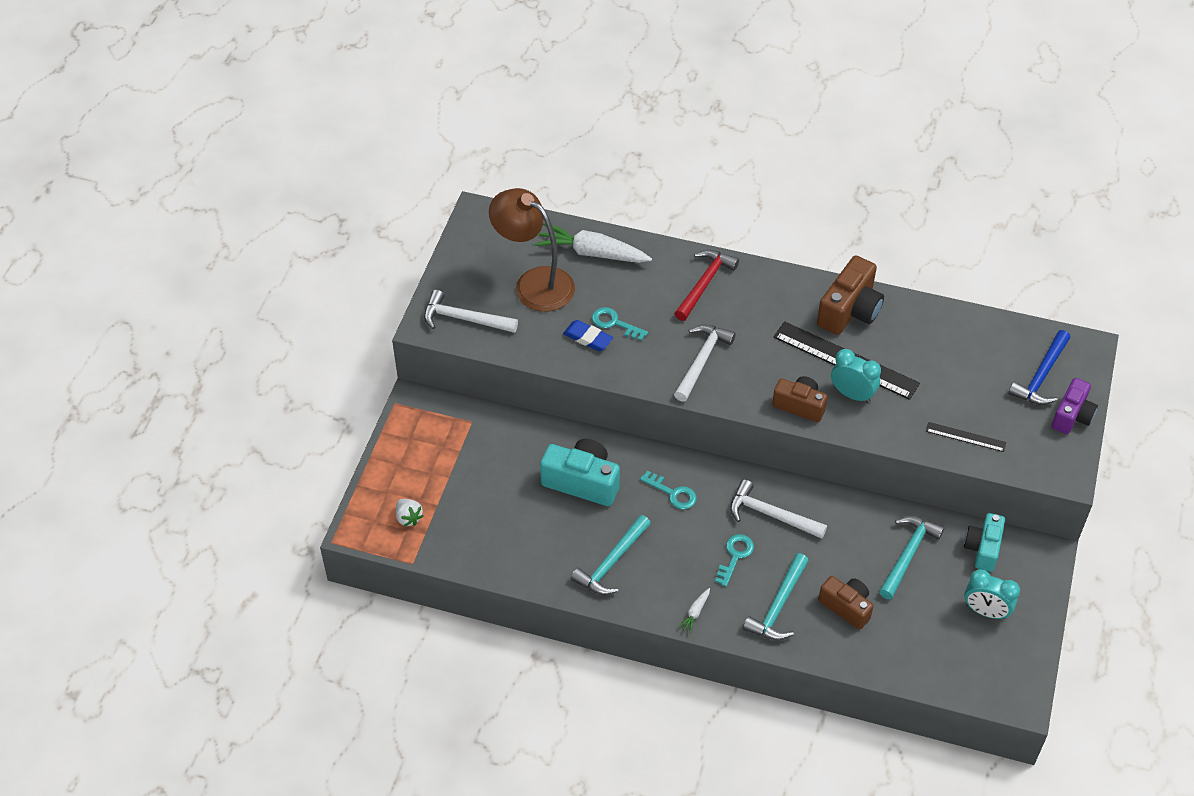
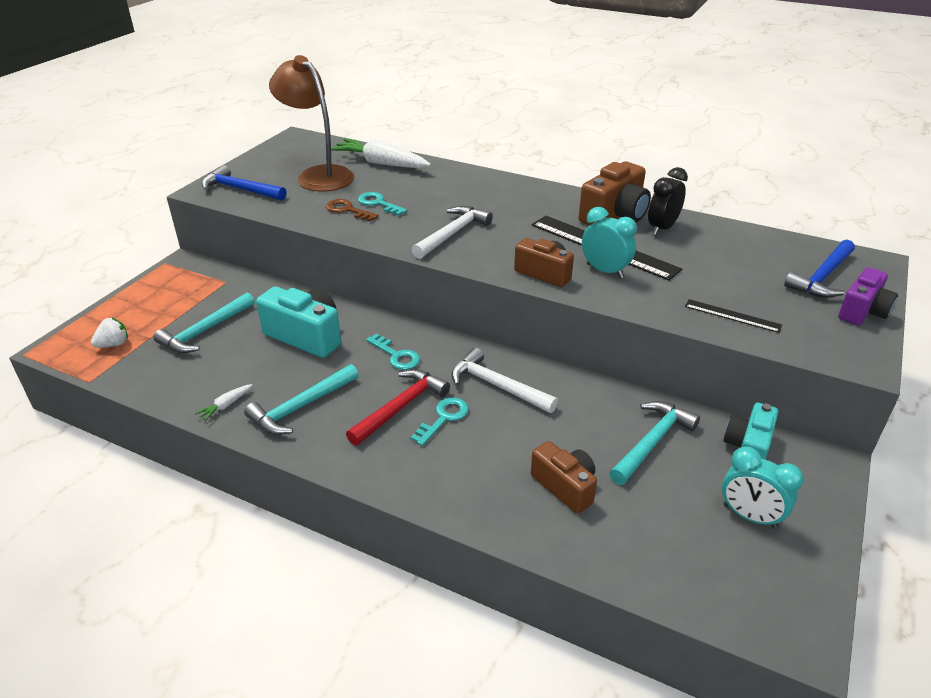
camera: 10 degrees right, 15 degrees down
white strawberry [396,499,424,527] -> white strawberry turned 105 degrees counterclockwise [91,318,128,348]
white hammer [424,290,518,333] -> blue hammer [202,165,286,201]
blue eraser [563,320,613,351] -> brown key [326,199,379,222]
red hammer [674,250,739,321] -> red hammer moved to [346,369,450,446]
white carrot [678,588,710,634] -> white carrot moved to [195,384,252,421]
turquoise hammer [743,553,809,640] -> turquoise hammer moved to [153,292,255,353]
none -> black clock [648,167,688,235]

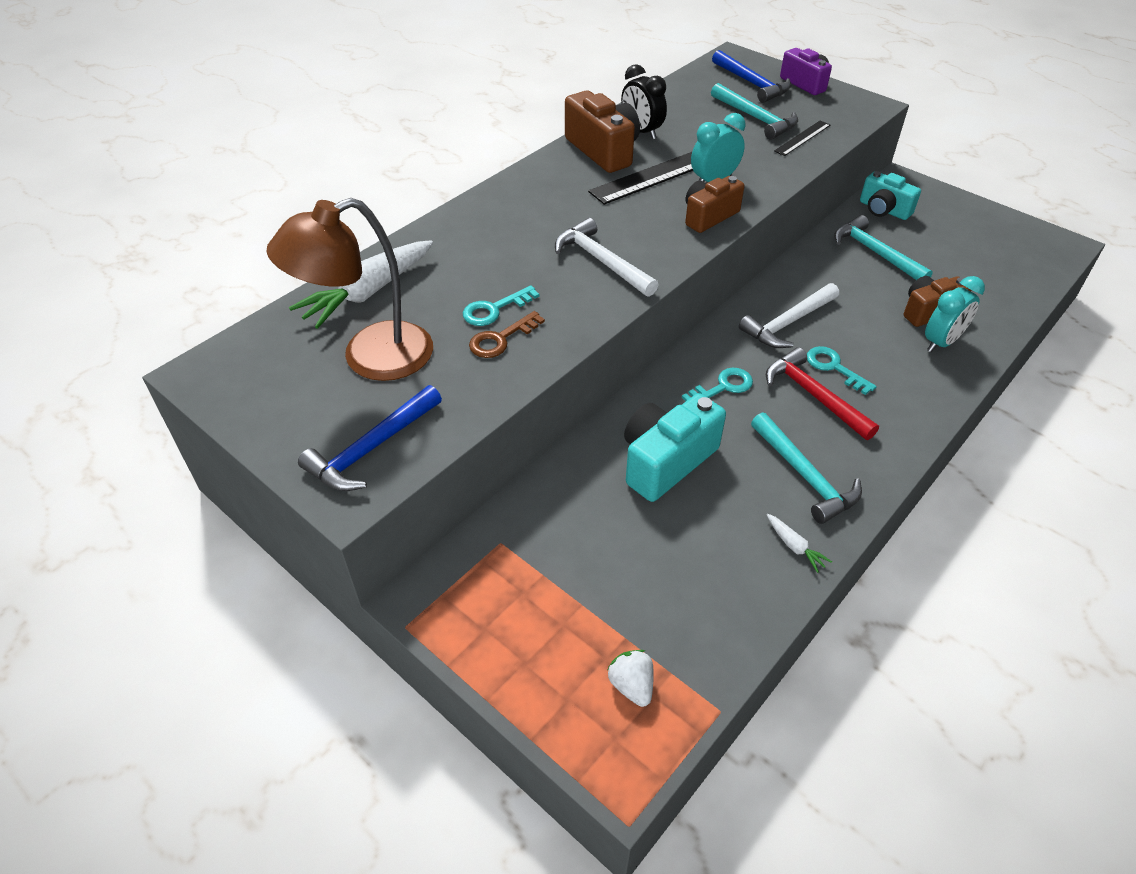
camera: 75 degrees left, 10 degrees up
turquoise hammer [153,292,255,353] -> turquoise hammer moved to [711,83,798,140]
turquoise clock [722,447,804,529] -> turquoise clock moved to [925,276,985,352]

